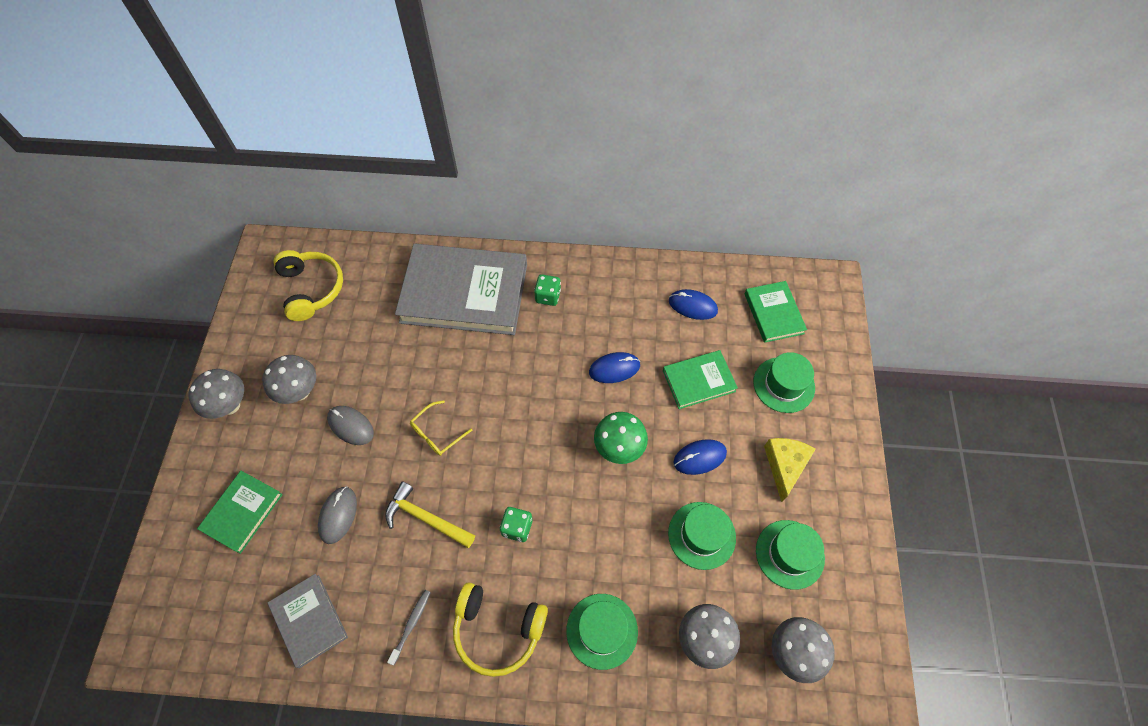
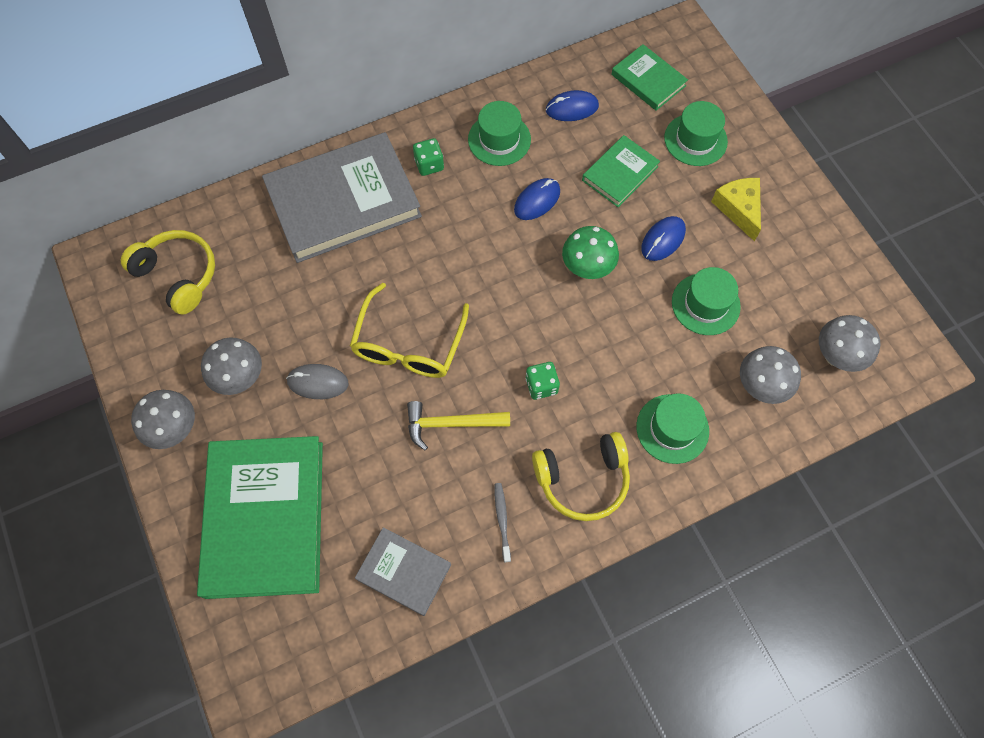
camera: 30 degrees left, 5 degrees up
green book [197,471,283,554] -> green book [197,436,323,599], size x2.00
grey mouse [318,486,357,544] -> none
yellow glasses [410,400,473,456] -> yellow glasses [350,283,469,378], size x1.87
green hat [756,520,825,590] -> green hat moved to [468,101,531,166]

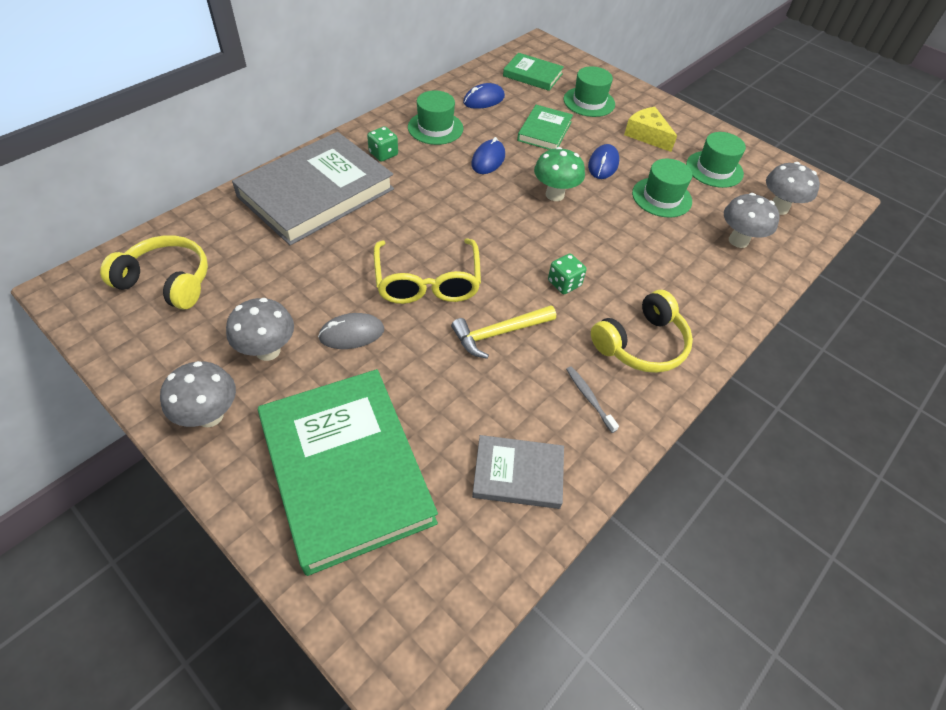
camera: 25 degrees left, 15 degrees down
green hat [637,393,709,464] -> green hat moved to [686,132,746,188]

